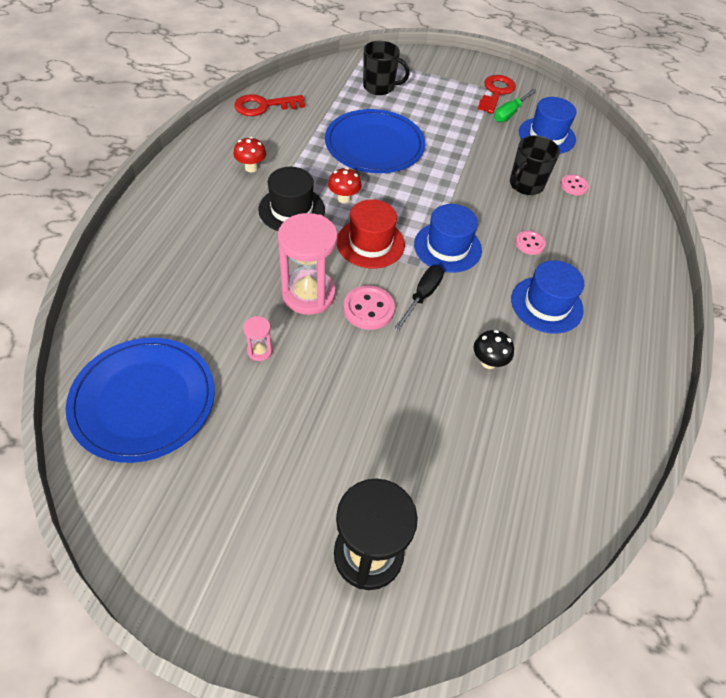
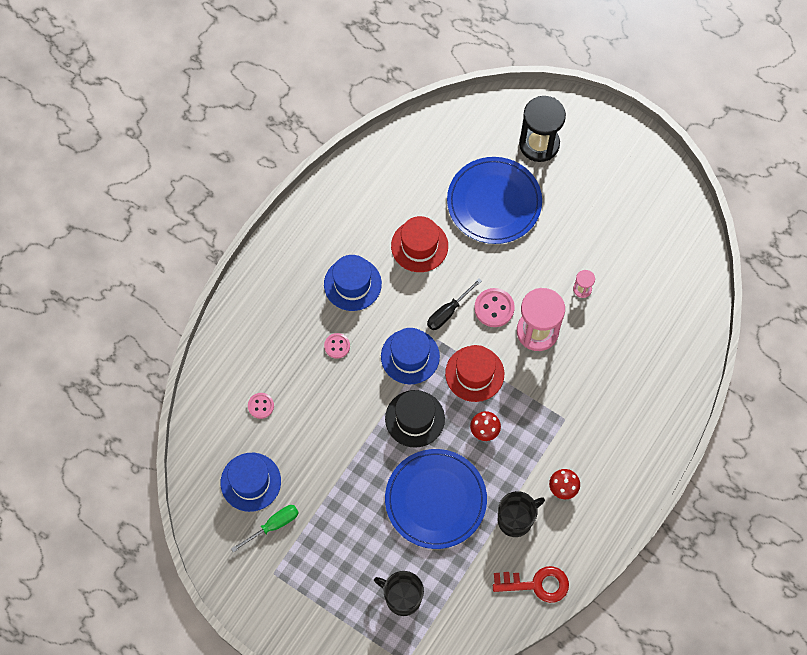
camera: 160 degrees left, 15 degrees up
blue plate [66,338,215,463] -> blue plate moved to [447,157,542,244]
black hat [258,167,325,231] -> black hat moved to [385,390,445,448]
black mushroom [474,330,514,369] -> red hat [391,216,448,272]
red key [478,75,516,114] -> none
black mug [510,135,560,195] -> black mug moved to [498,491,545,537]

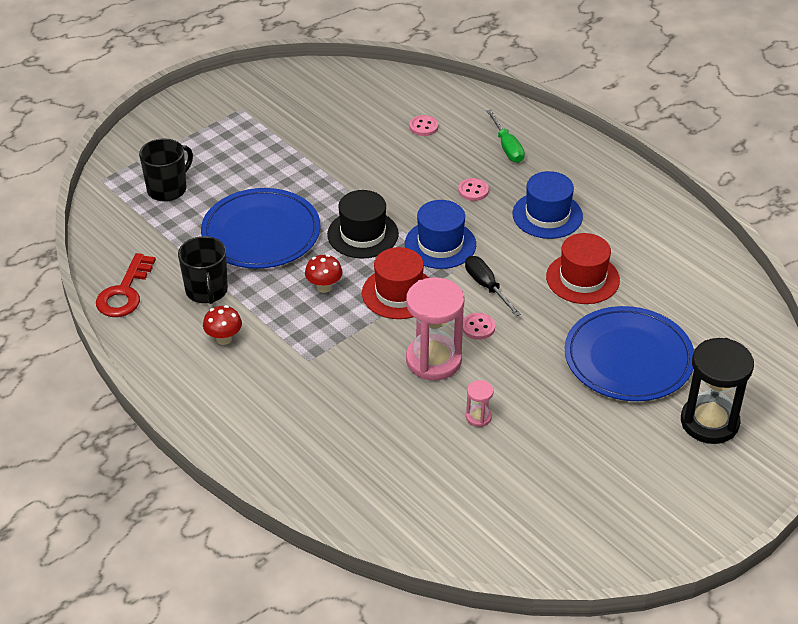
camera: 105 degrees right, 25 degrees down
blue hat [221,453,281,512] -> none
green screwdriver [231,505,299,552] -> green screwdriver moved to [486,109,525,163]
pink button [474,288,515,327] -> pink button [463,313,495,340], size x0.64

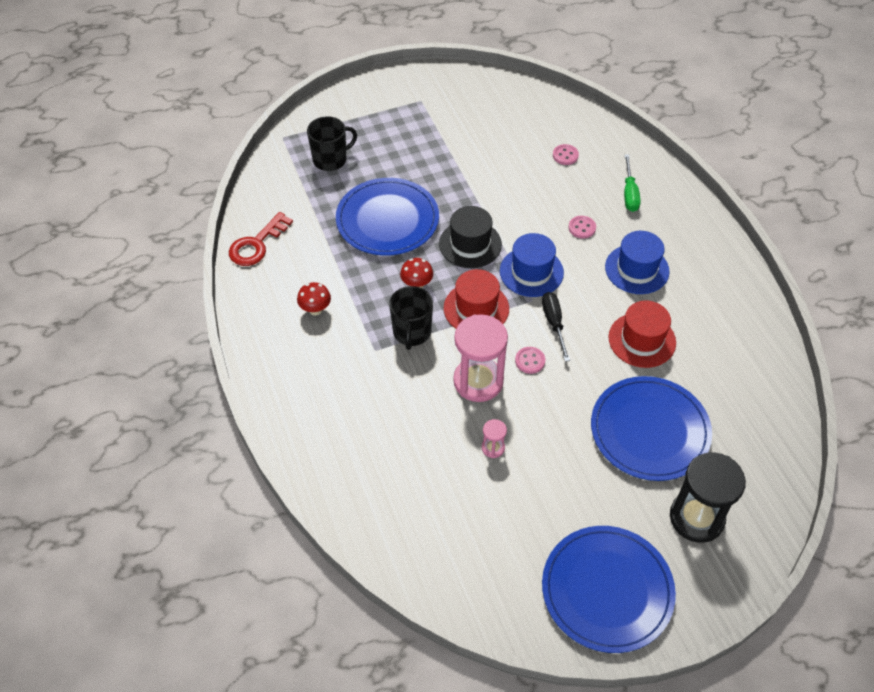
camera: 20 degrees right, 10 degrees up
black mug [178,236,228,304] -> black mug moved to [389,286,433,350]
none -> blue plate [542,526,676,653]

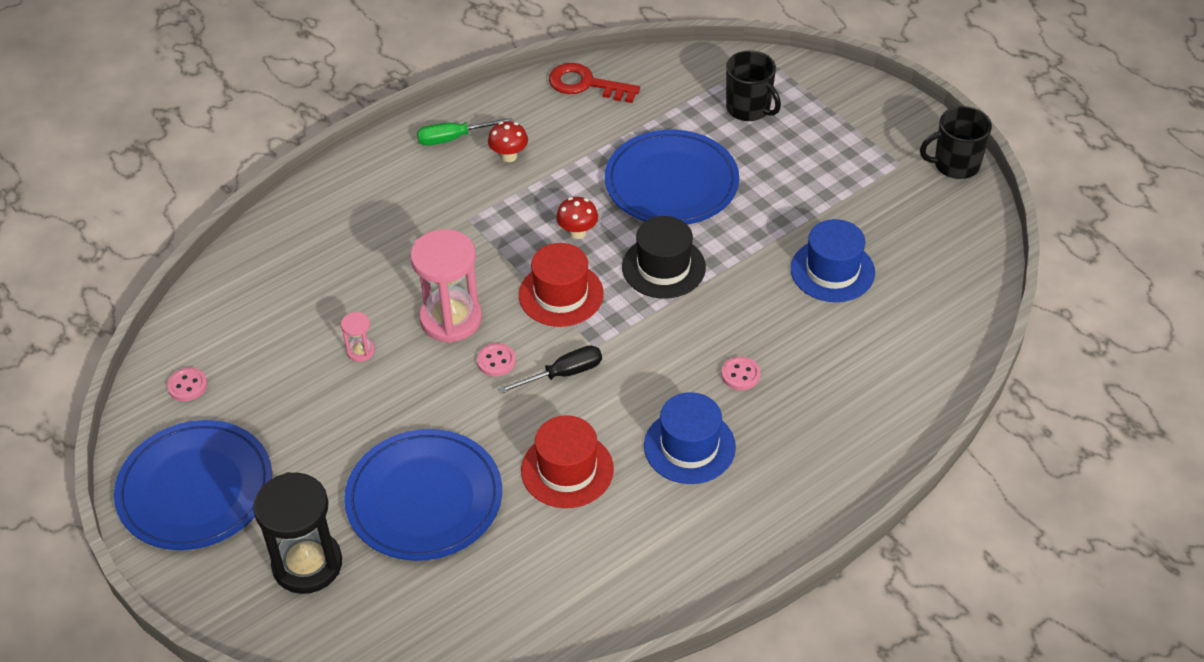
camera: 75 degrees right, 5 degrees down
black mug [389,286,433,350] -> black mug moved to [920,106,992,179]
blue hat [500,233,564,297] -> blue hat moved to [791,219,875,302]
pink button [553,144,579,165] -> pink button moved to [167,368,207,401]
green screwdriver [624,154,641,212] -> green screwdriver moved to [417,117,513,146]

